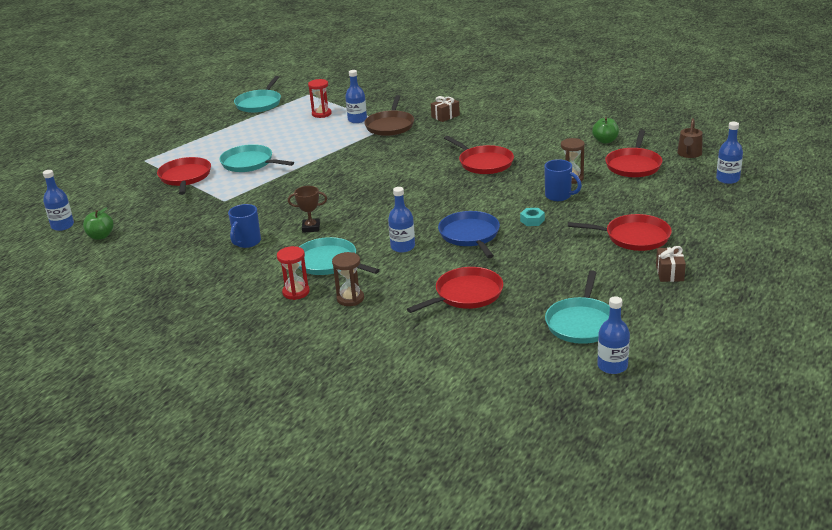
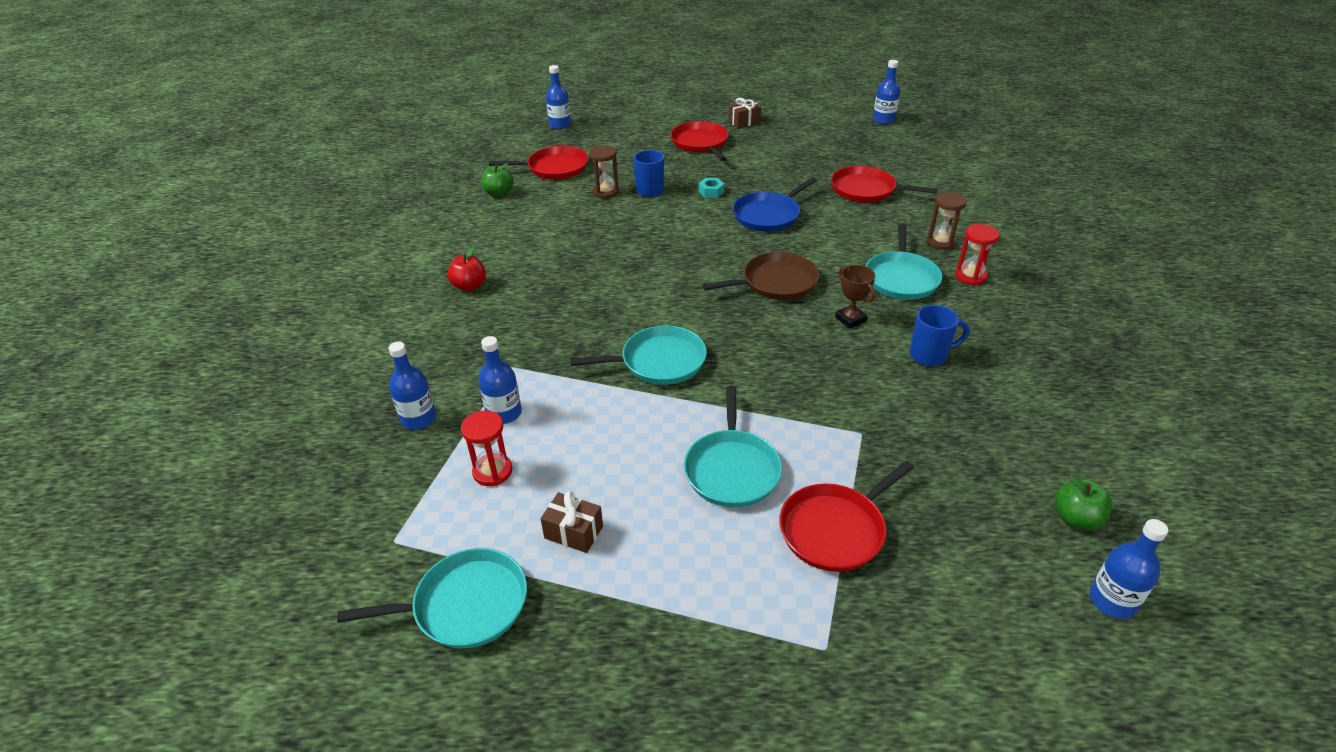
camera: 120 degrees left, 10 degrees up
brown pan [364,95,414,136] -> brown pan moved to [702,252,819,300]
blue bottle [388,187,415,253] -> blue bottle moved to [388,342,436,430]
brown gift [431,96,460,122] -> brown gift moved to [541,491,603,553]
red pan [444,136,514,174] -> none
turquoise pan [545,270,610,344] -> turquoise pan moved to [570,326,707,385]
brown watering can [677,118,703,158] -> none
none -> red apple [447,247,486,291]

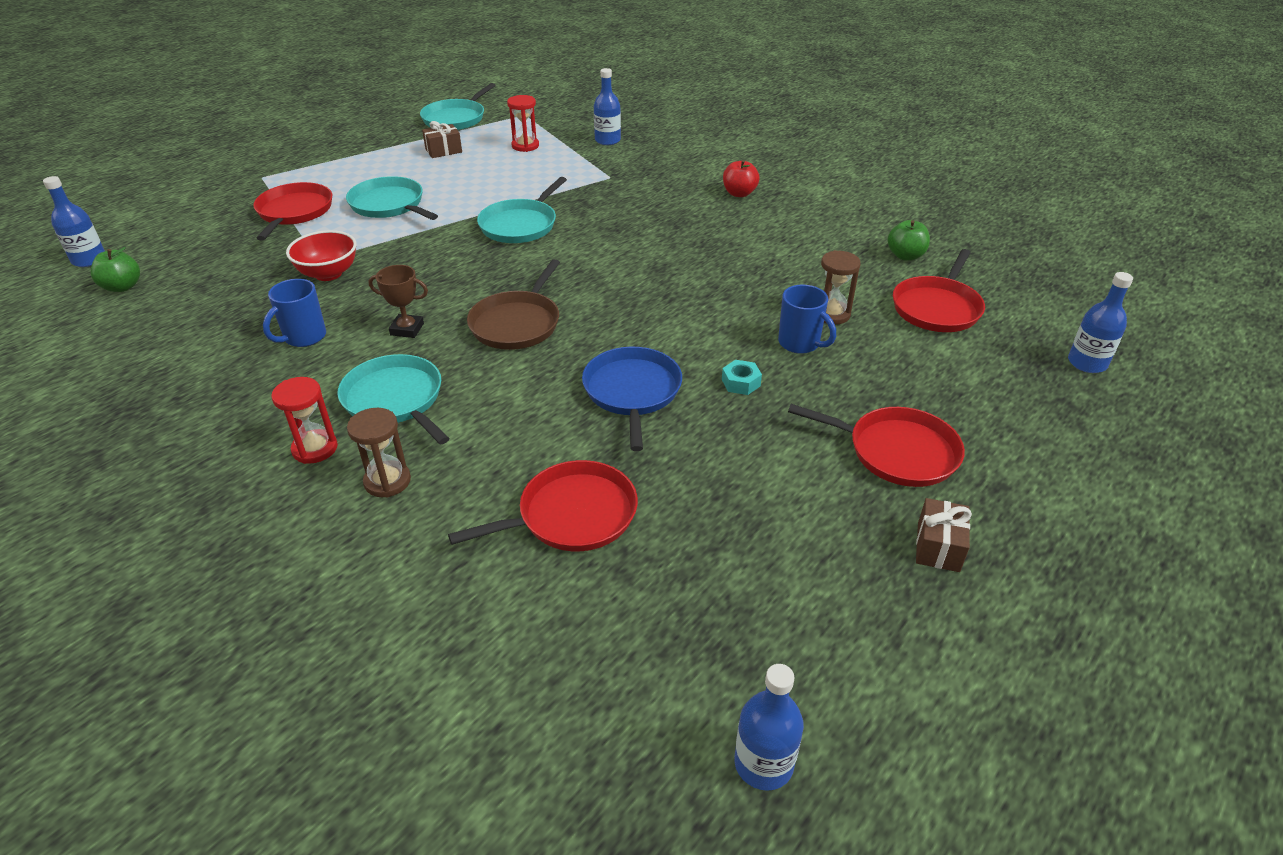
camera: 130 degrees right, 0 degrees up
blue bottle [478,336,522,424] -> none
none -> red bowl [286,230,356,281]

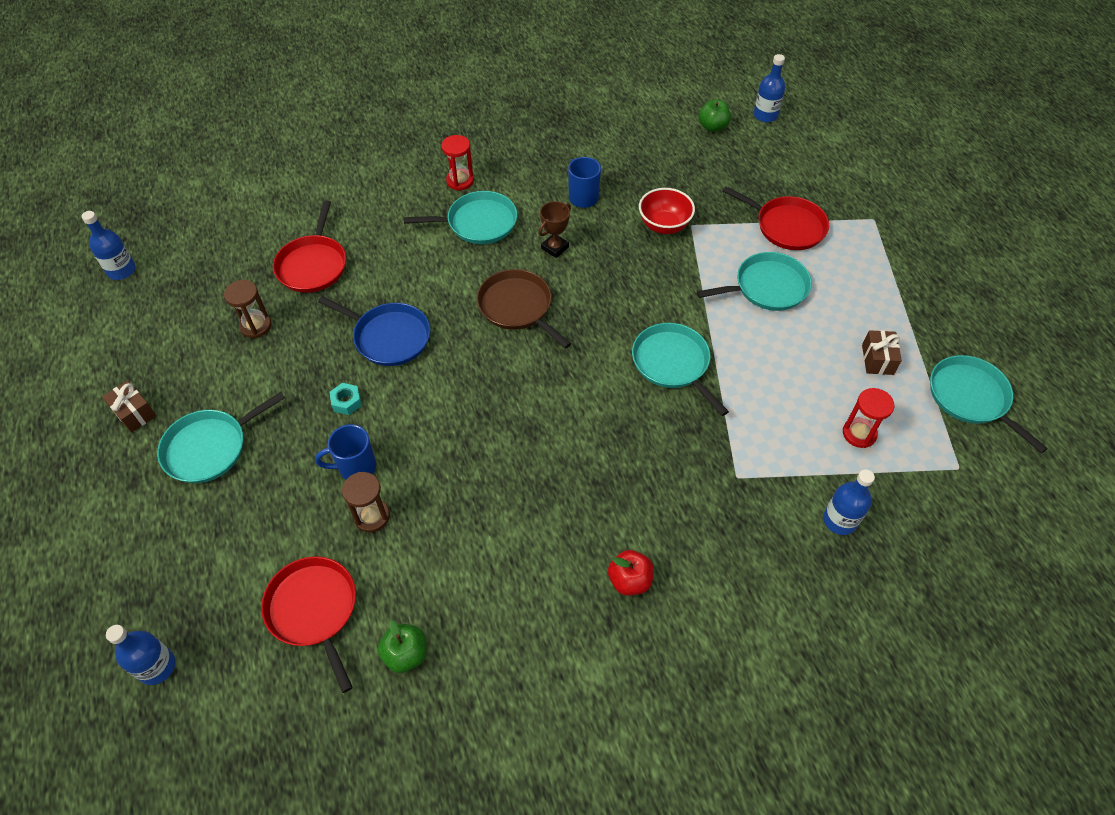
camera: 120 degrees right, 15 degrees up
brown hourglass [347,408,411,498] -> brown hourglass moved to [224,280,272,338]
red pan [788,404,965,487] -> turquoise pan [157,392,285,483]

